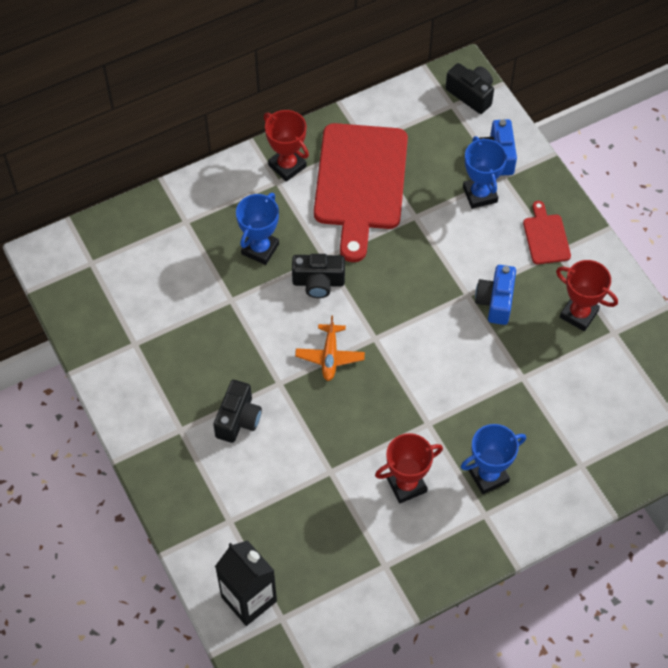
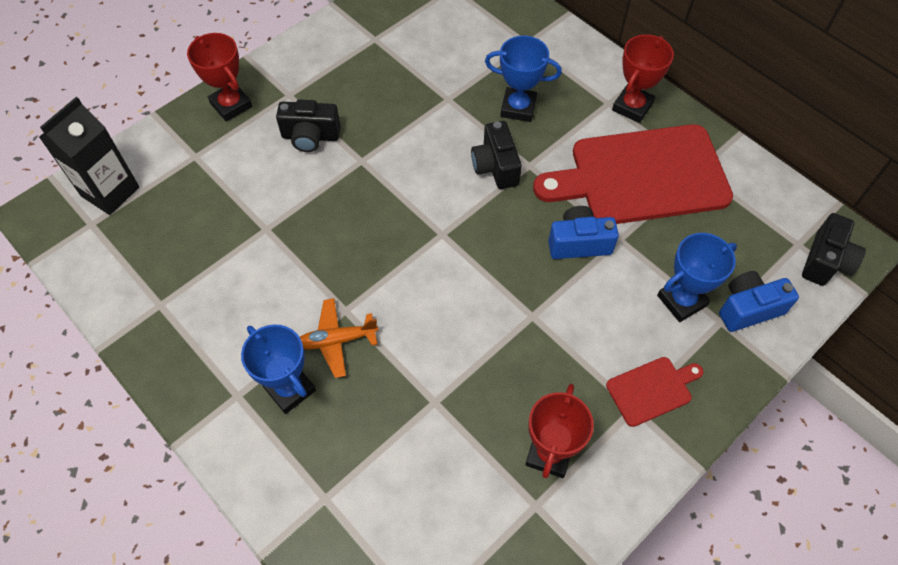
camera: 75 degrees right, 0 degrees up
orange plane [295,315,365,381] -> orange plane moved to [300,298,379,378]
red trophy [375,433,443,503] -> red trophy moved to [187,33,252,122]
blue camera [475,265,516,325] -> blue camera moved to [548,206,619,259]

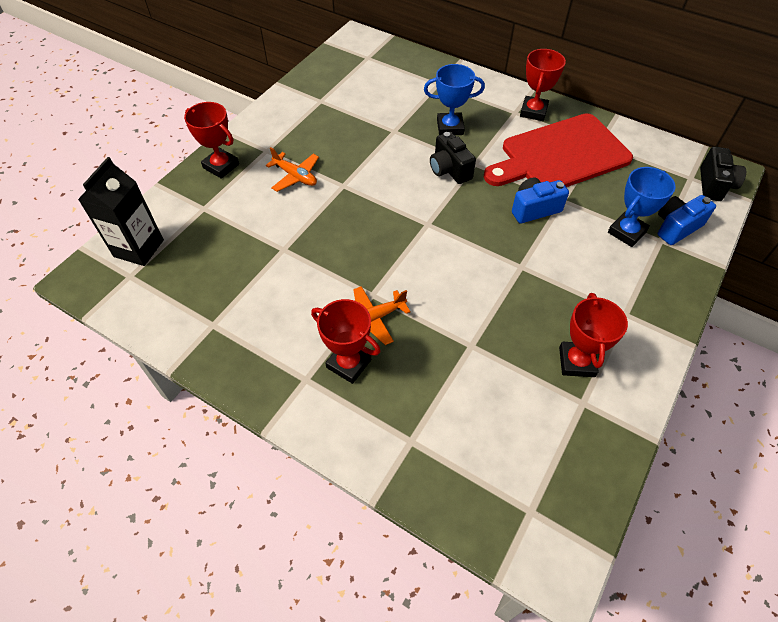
camera: 15 degrees left, 5 degrees down
blue trophy [241,324,316,414] -> red trophy [311,299,381,384]
black camera [276,99,341,152] -> orange plane [266,147,319,192]
red cutting board [606,357,703,427] -> none

